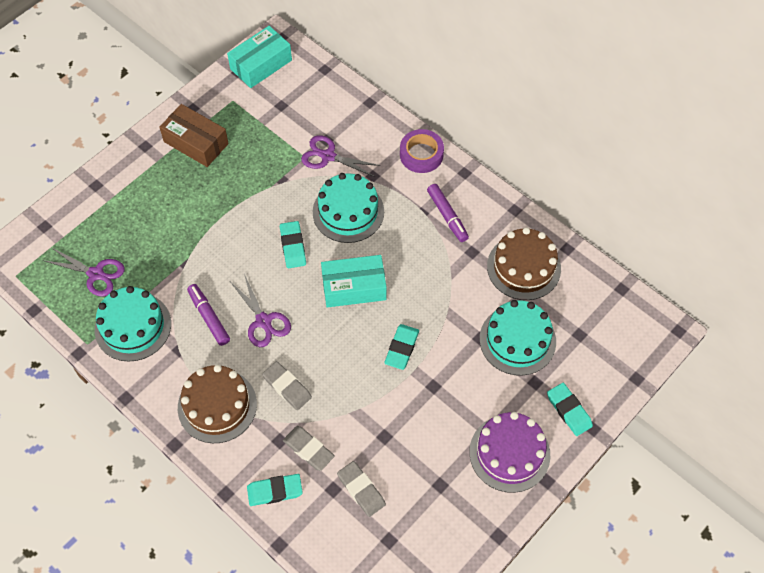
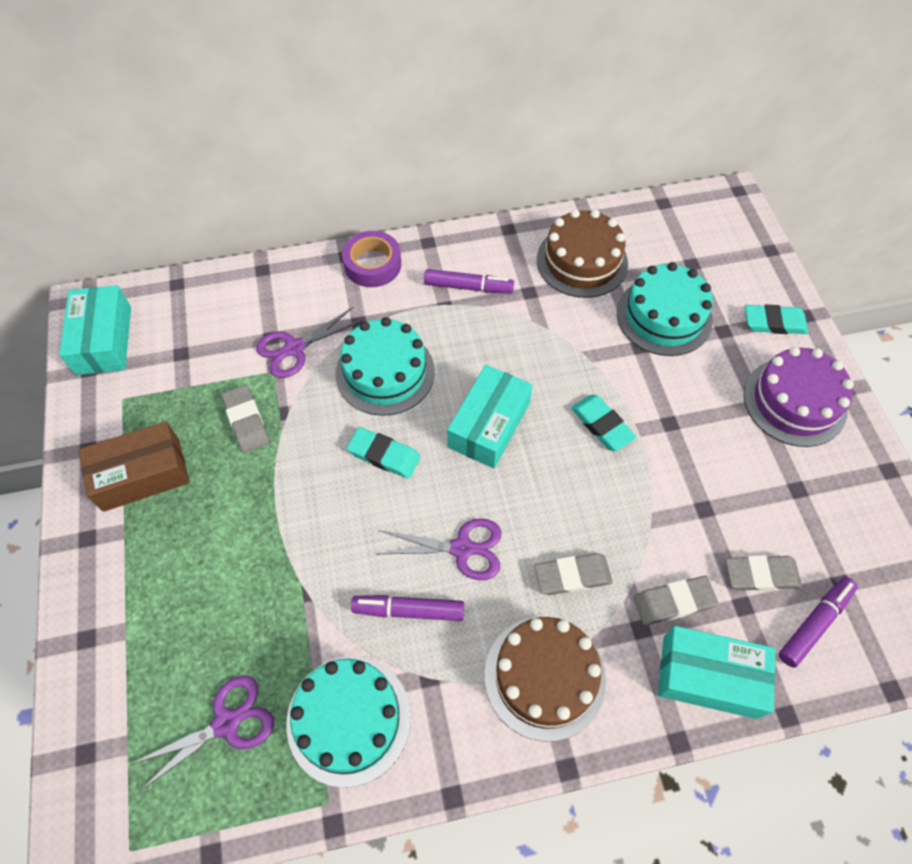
camera: 55 degrees left, 0 degrees up
turquoise eraser [247,474,303,506] -> turquoise box [658,626,776,719]
none -> grey eraser [221,385,269,452]
none -> purple marker [779,577,858,668]

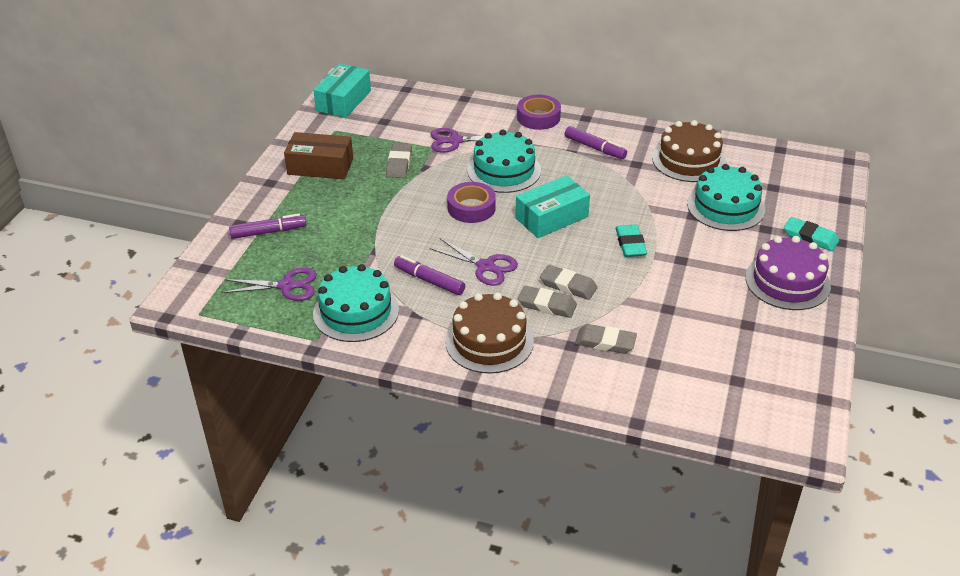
camera: 30 degrees right, 20 degrees down
turquoise eraser [347,427,421,479] -> purple tape [447,182,496,223]
turquoise box [658,626,776,719] -> none
grey eraser [725,555,802,591] -> grey eraser moved to [540,265,598,300]
purple marker [779,577,858,668] -> purple marker moved to [229,214,307,239]

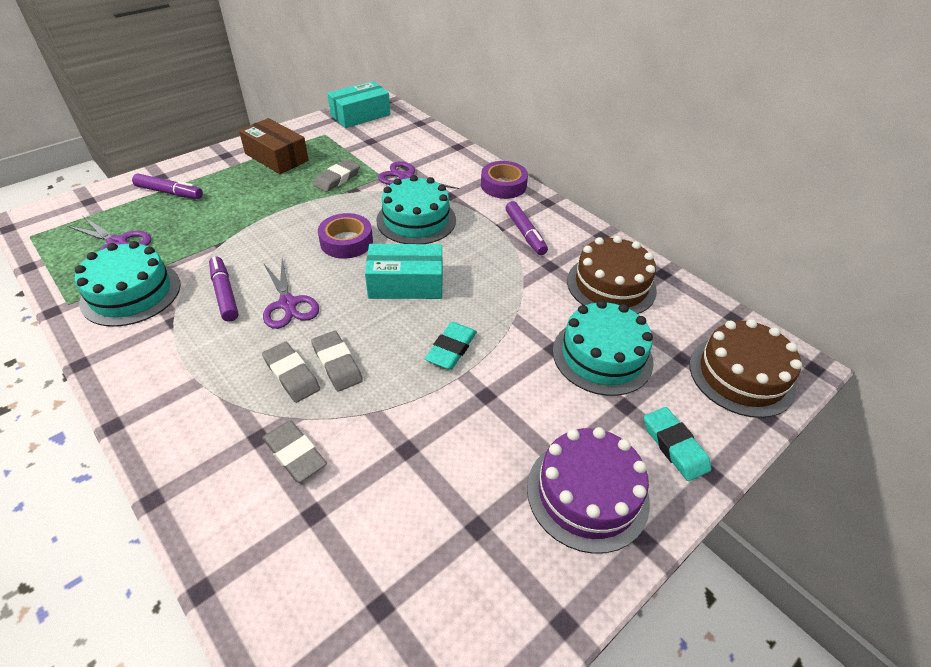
camera: 30 degrees right, 5 degrees up
brown cake [445,293,534,374] -> brown cake moved to [690,319,802,418]

